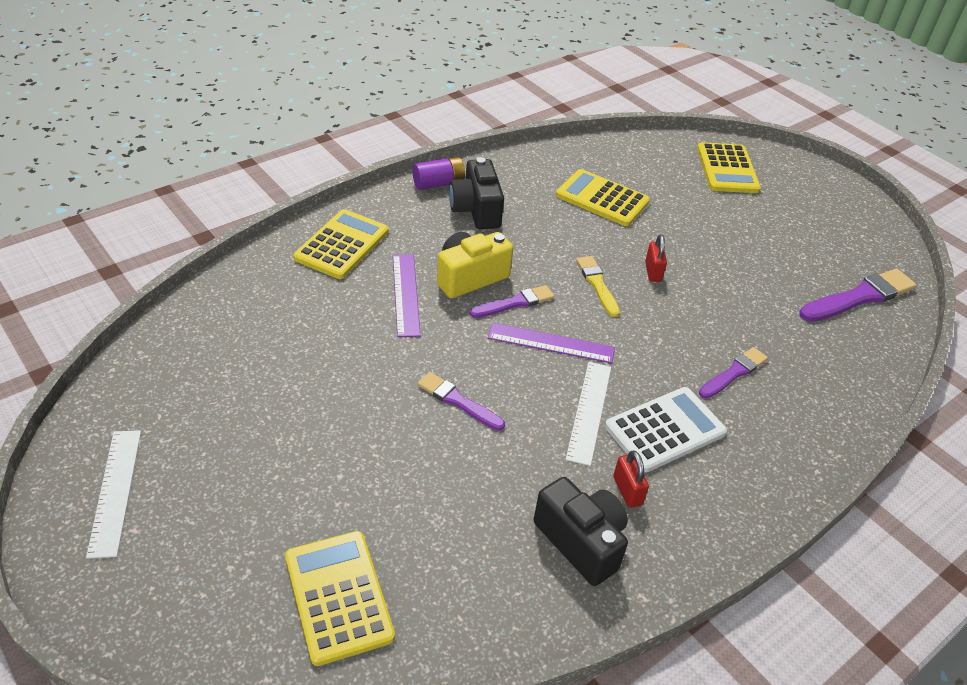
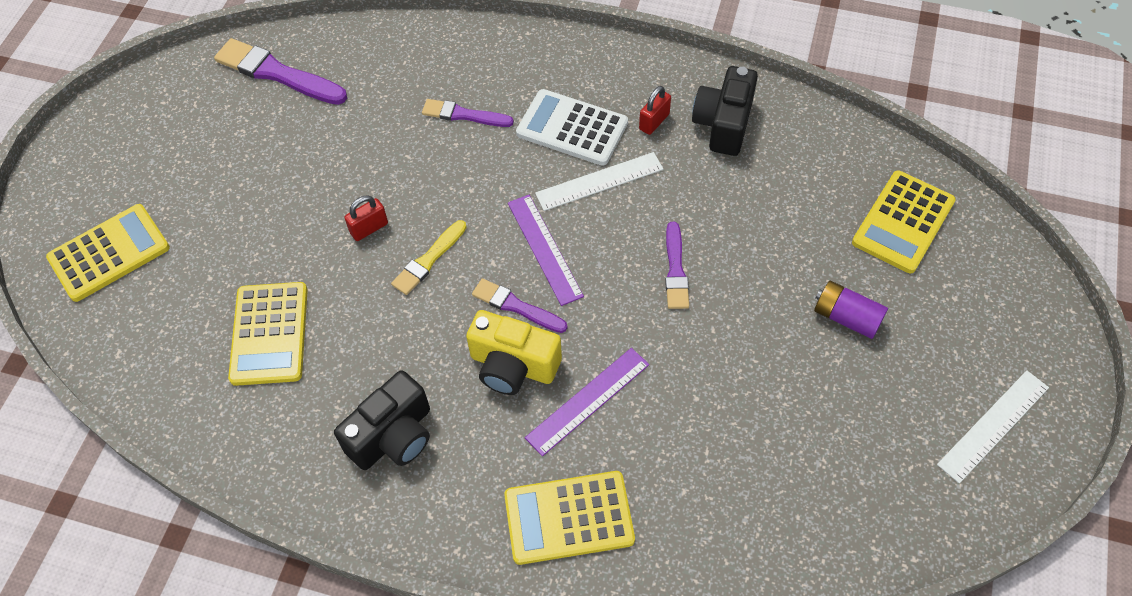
camera: 120 degrees left, 15 degrees up
purple battery [412,157,465,190] -> purple battery moved to [814,281,888,339]

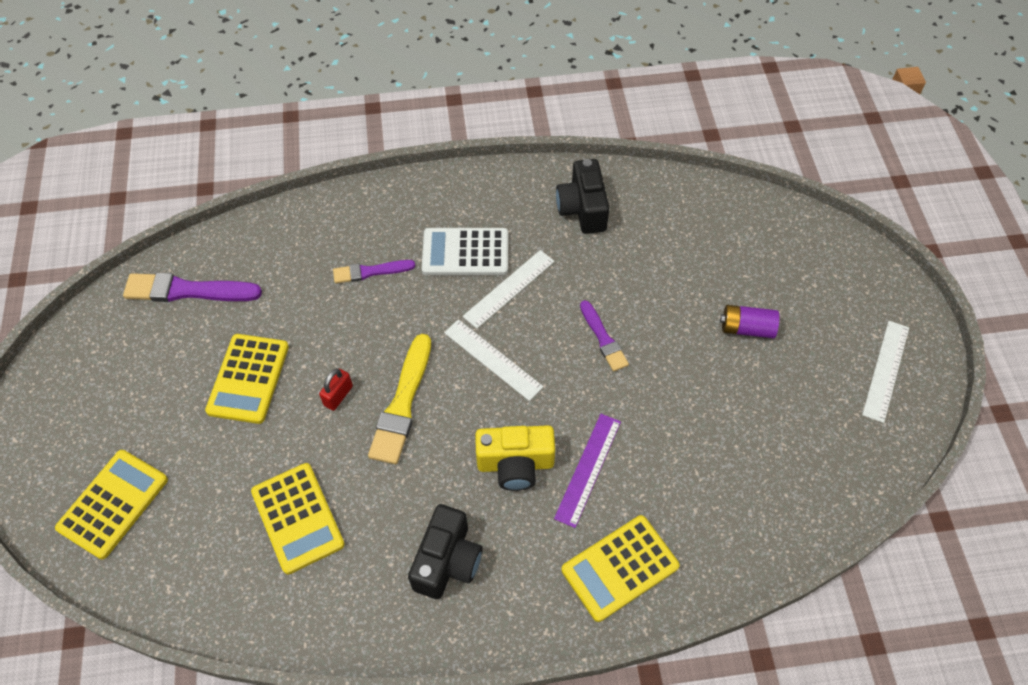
camera: 25 degrees left, 0 degrees up
yellow brush [391,220,467,295] -> yellow brush [368,334,431,464], size x1.64
purple brush [472,278,567,333] -> none
purple ruler [508,195,584,306] -> white ruler [444,319,544,401]
red padlock [639,86,671,135] -> none
yellow calculator [852,170,956,273] -> yellow calculator moved to [205,334,289,424]

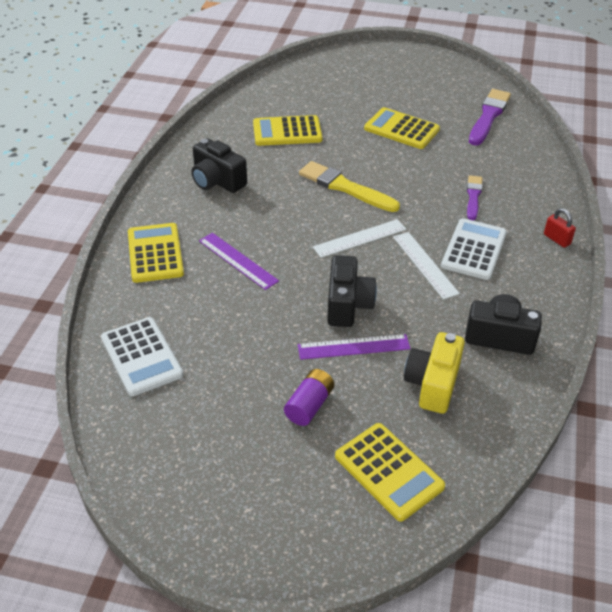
camera: 110 degrees right, 15 degrees down
yellow calculator [55,450,168,559] -> yellow calculator moved to [335,423,445,522]
red padlock [319,369,353,411] -> red padlock moved to [544,208,576,248]
yellow camera [475,425,555,491] -> yellow camera moved to [404,332,465,414]
purple brush [580,300,629,372] -> black camera [327,255,377,327]
white ruler [862,321,909,423] -> none
none -> white calculator [101,317,183,396]
none -> purple ruler [298,334,411,360]

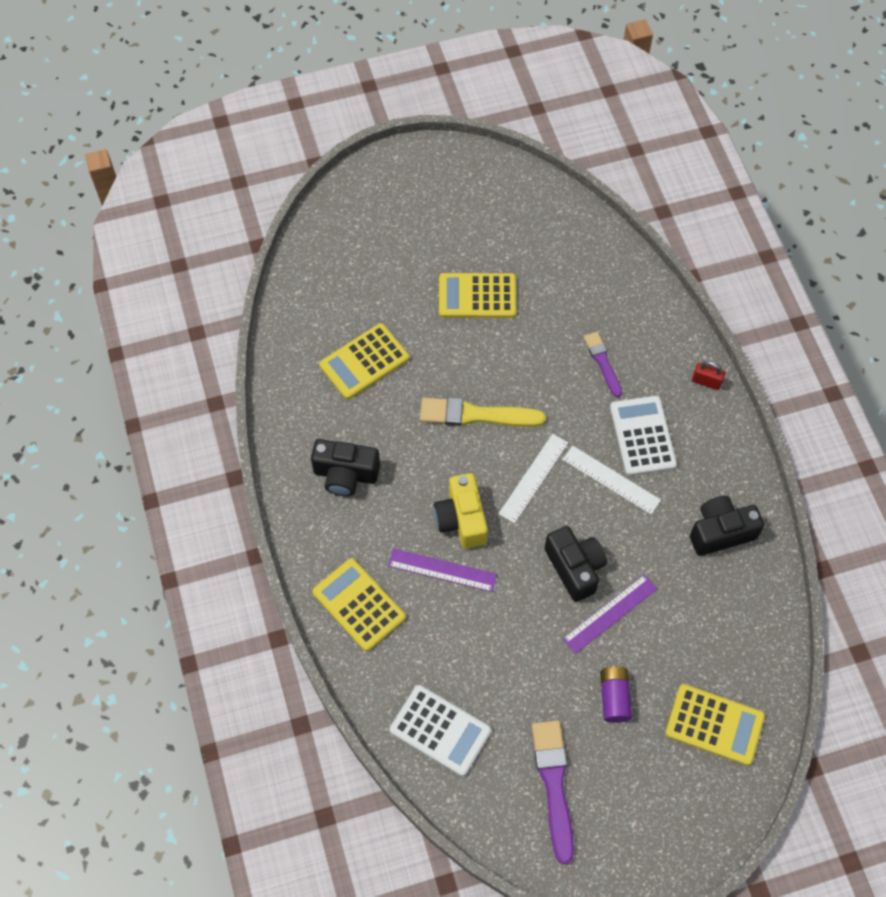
camera: 30 degrees left, 20 degrees up
yellow camera [404,332,465,414] -> yellow camera moved to [434,473,488,549]
purple brush [469,89,511,146] -> purple brush moved to [532,720,574,864]

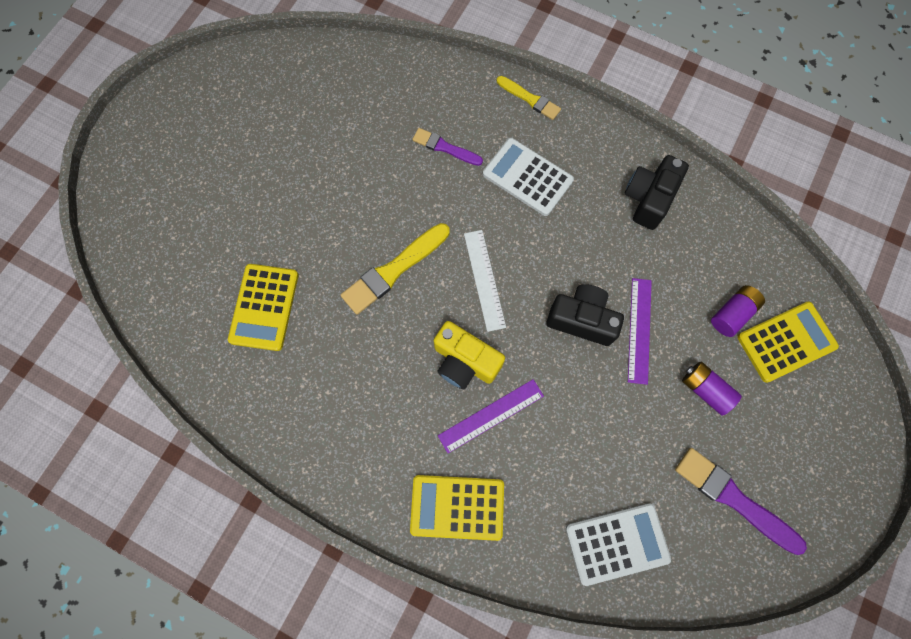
camera: 45 degrees left, 10 degrees up
black camera [311,439,380,496] -> none
yellow calculator [439,273,516,318] -> none
white ruler [562,446,661,514] -> none
red padlock [692,361,725,390] -> yellow brush [497,76,561,120]
none -> purple battery [711,285,765,337]

